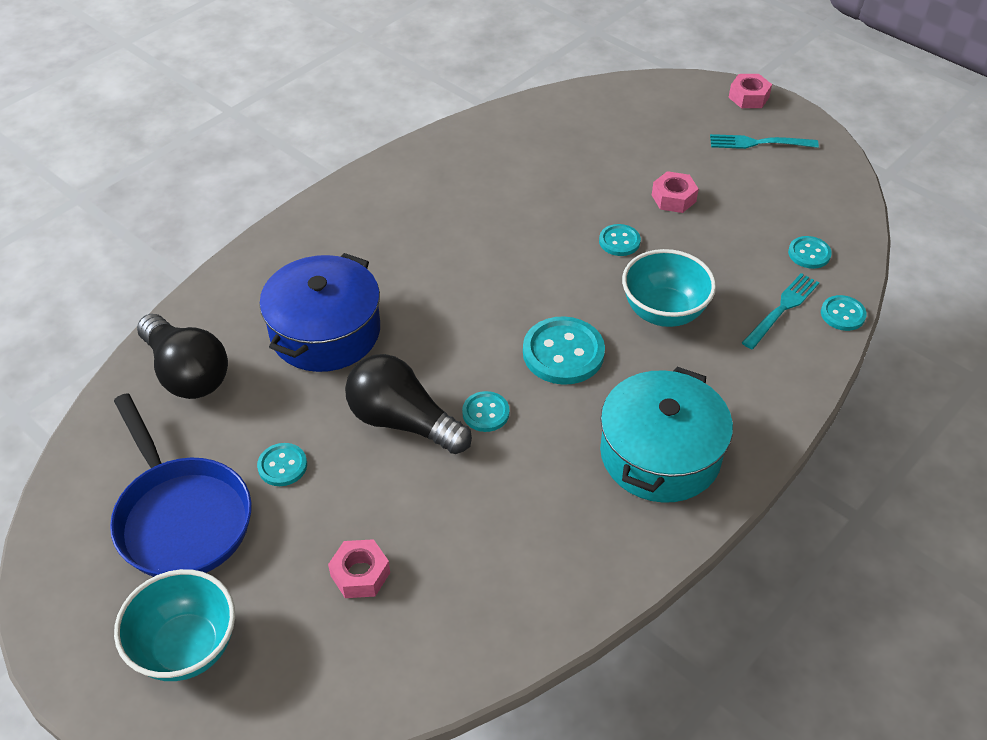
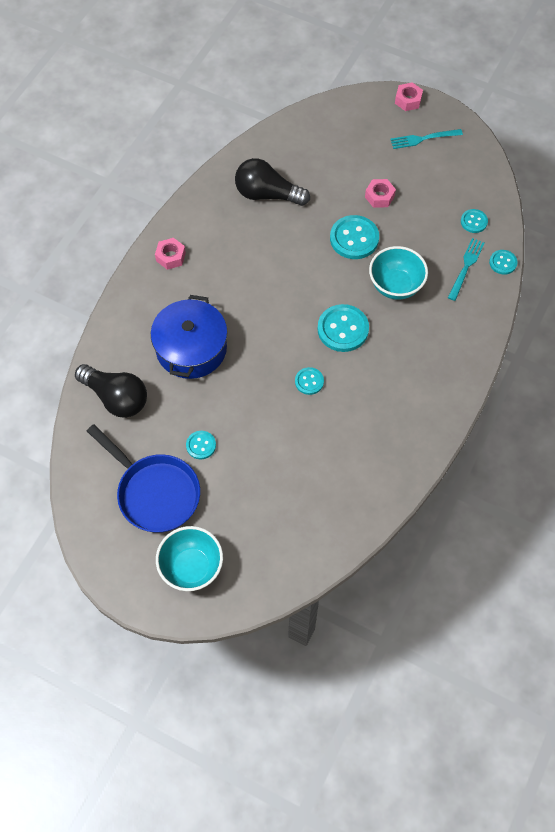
camera: 15 degrees left, 15 degrees up
pink nut [328,539,390,598] -> pink nut moved to [155,238,186,270]
black light bulb [345,354,472,454] -> black light bulb moved to [235,158,310,206]
turquoise button [599,224,641,256] -> turquoise button [330,215,379,259], size x1.81
turquoise pot [600,367,733,503] -> none

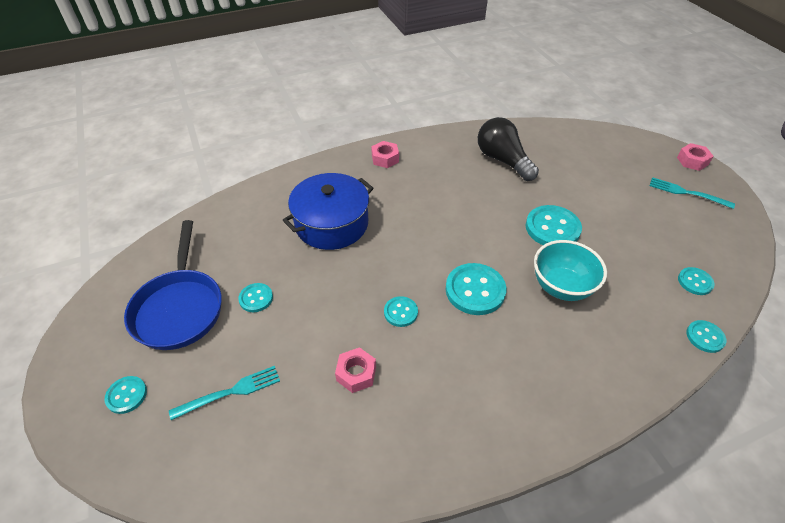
camera: 40 degrees right, 15 degrees down
black light bulb [75,364,147,418] -> none
turquoise bowl [156,526,223,591] -> turquoise button [104,376,147,414]
pink nut [365,179,396,208] -> pink nut moved to [335,347,376,393]
turquoise fork [448,238,484,301] -> turquoise fork moved to [169,366,280,420]

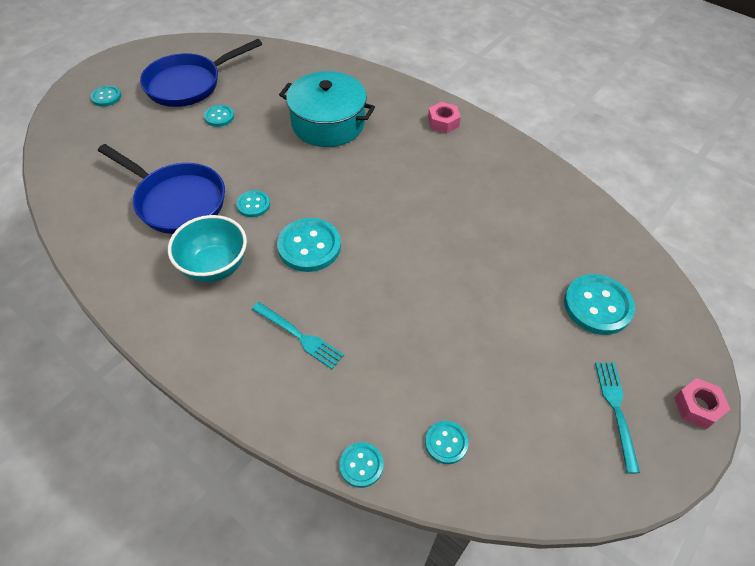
camera: 60 degrees right, 5 degrees up
turquoise fork [169,366,280,420] -> turquoise fork moved to [252,302,344,369]
blue pot [283,173,373,250] -> turquoise pot [279,71,375,147]
pink nut [335,347,376,393] -> blue pan [98,144,225,234]
black light bulb [478,117,539,181] -> none
turquoise button [526,205,582,245] -> turquoise button moved to [564,274,635,335]
turquoise bowl [534,240,607,301] -> turquoise bowl moved to [168,215,247,282]

